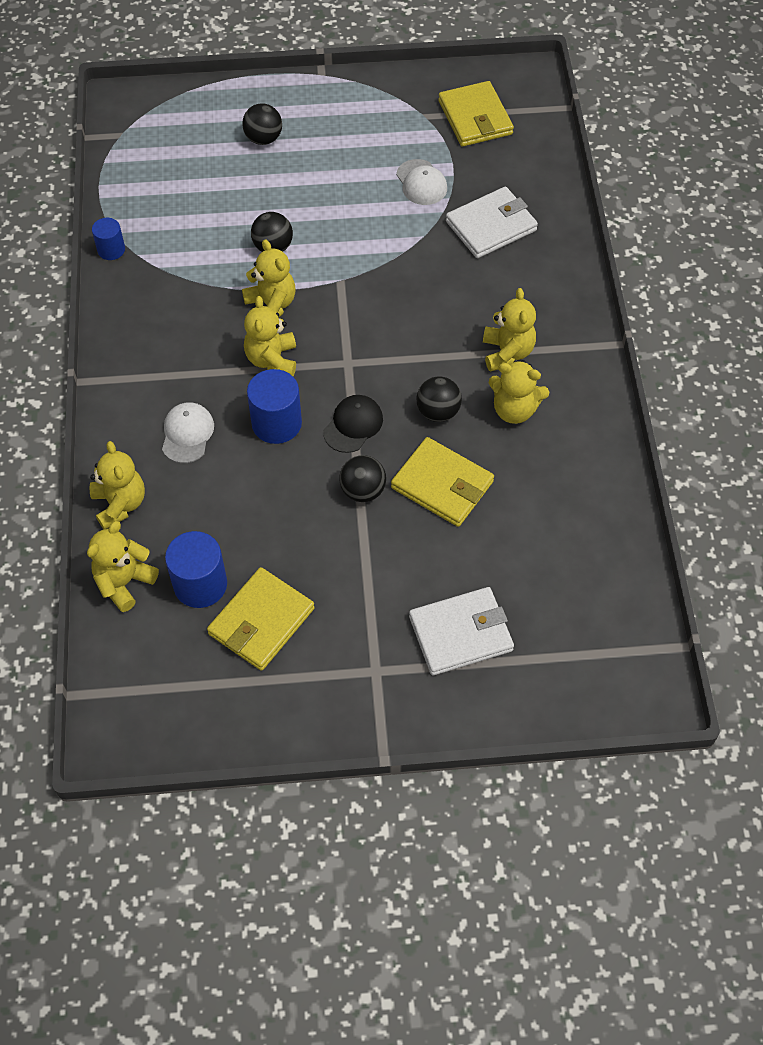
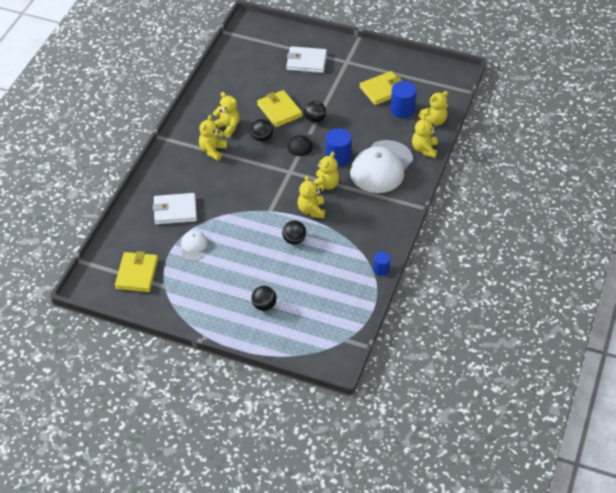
camera: 155 degrees left, 10 degrees down
white cap [162,402,214,463] -> white cap [350,140,413,193], size x2.12

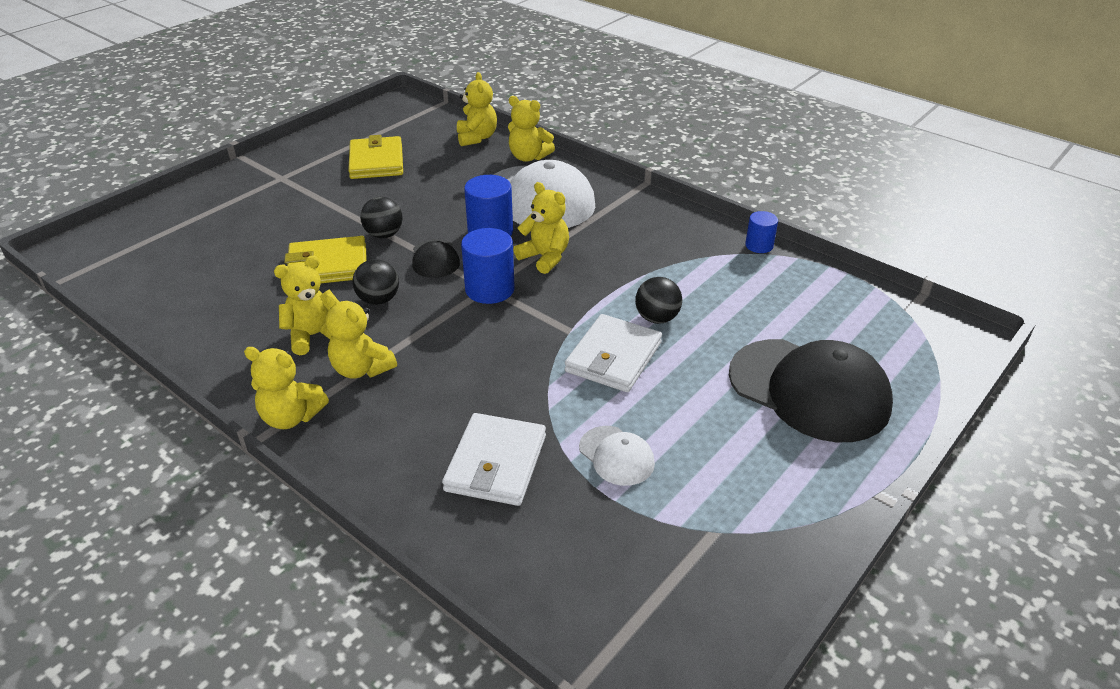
camera: 70 degrees left, 10 degrees down
yellow wallet [115,251,158,292] -> none
white cap [181,230,208,261] -> white cap turned 150 degrees counterclockwise [579,426,655,486]
black ball [251,286,276,311] -> black cap [729,339,893,442]
white wallet [286,46,327,73] -> white wallet moved to [565,314,662,392]
yellow teddy bear [298,175,325,219] -> yellow teddy bear moved to [244,347,329,429]
blue cylinder [390,81,417,118] -> blue cylinder moved to [461,228,515,304]

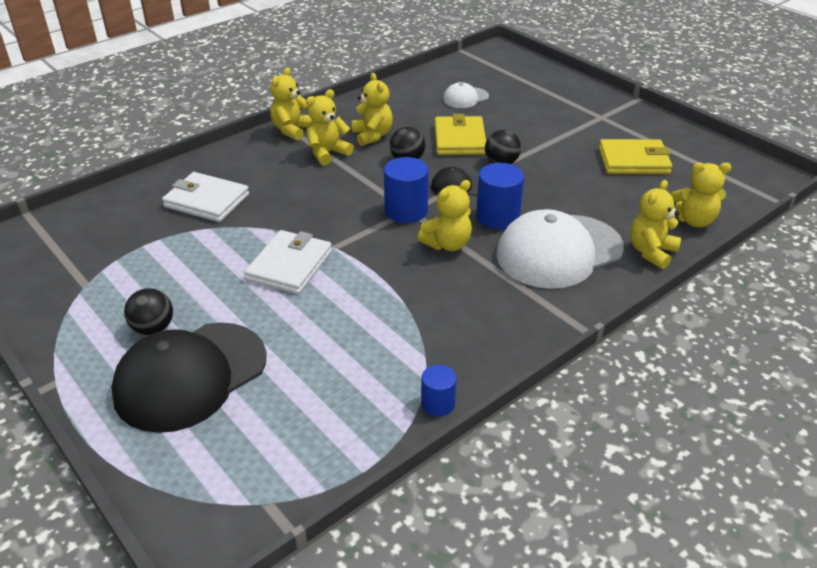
camera: 100 degrees right, 0 degrees up
white wallet [565,314,662,392] -> white wallet turned 75 degrees clockwise [244,230,332,294]
white cap [579,426,655,486] -> white cap moved to [443,82,489,108]
black ball [635,277,682,324] -> black ball moved to [124,288,173,335]

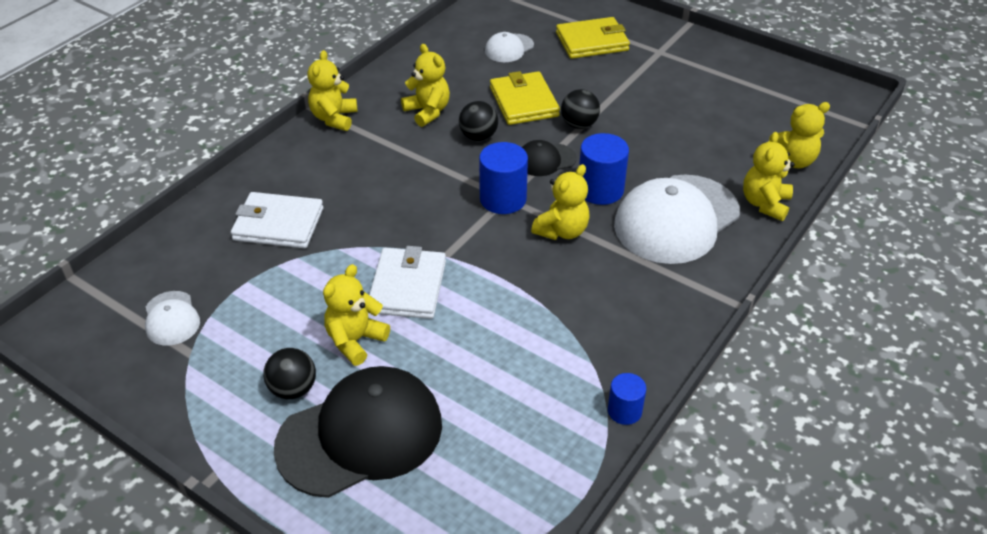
camera: 15 degrees left, 5 degrees up
black cap [111,322,267,433] -> black cap turned 150 degrees counterclockwise [274,366,442,498]
yellow teddy bear [306,89,354,166] -> yellow teddy bear moved to [323,264,390,366]
yellow wallet [599,139,672,174] -> yellow wallet moved to [556,17,630,59]
none -> white cap [145,291,200,346]

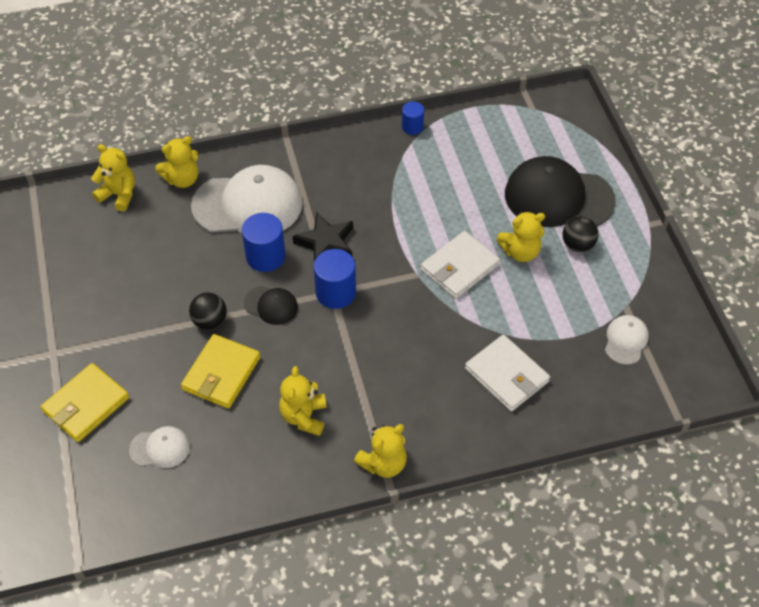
camera: 140 degrees left, 10 degrees up
black ball [459,101,498,141] -> none
yellow teddy bear [531,164,590,240] -> black star [293,213,353,261]
yellow wallet [556,17,630,59] -> yellow wallet turned 75 degrees counterclockwise [41,363,129,442]

